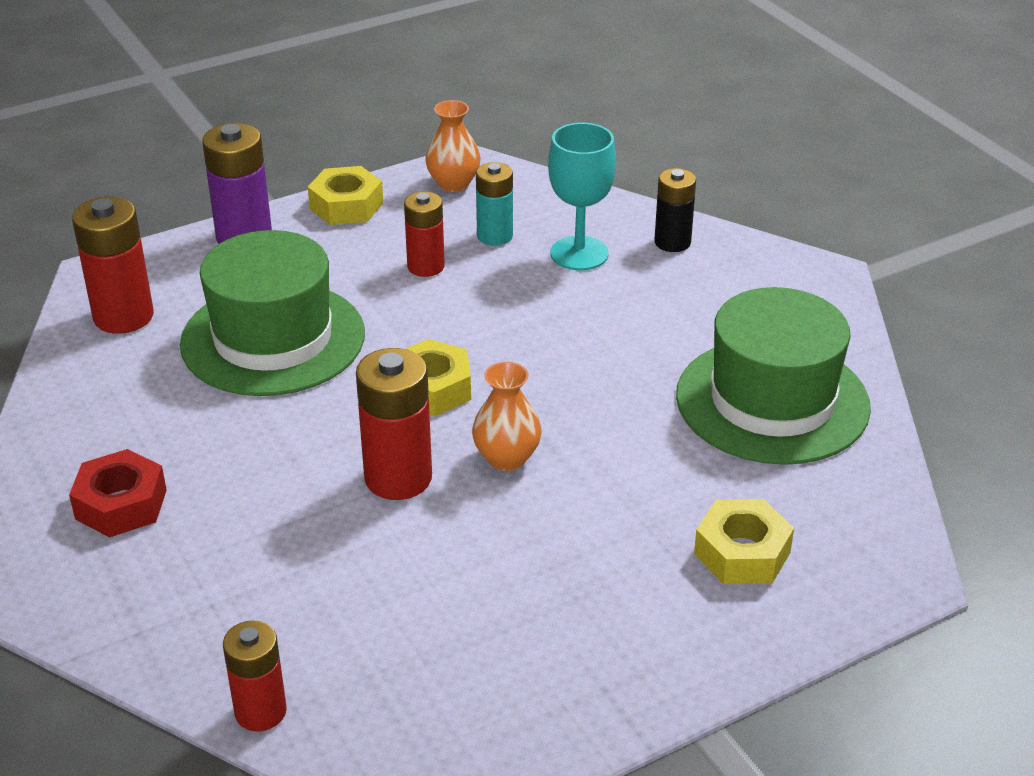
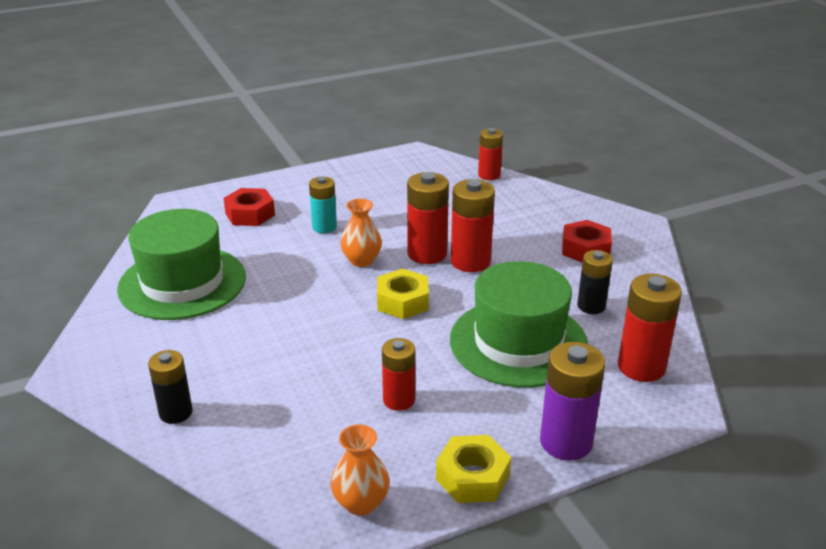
camera: 175 degrees left, 5 degrees down
turquoise battery [476,162,513,246] -> turquoise battery moved to [309,177,337,233]
turquoise goblet [548,123,616,270] -> none
yellow nut [694,499,794,584] -> red nut [223,188,275,226]
none -> red battery [451,179,495,272]
none -> black battery [577,250,613,314]

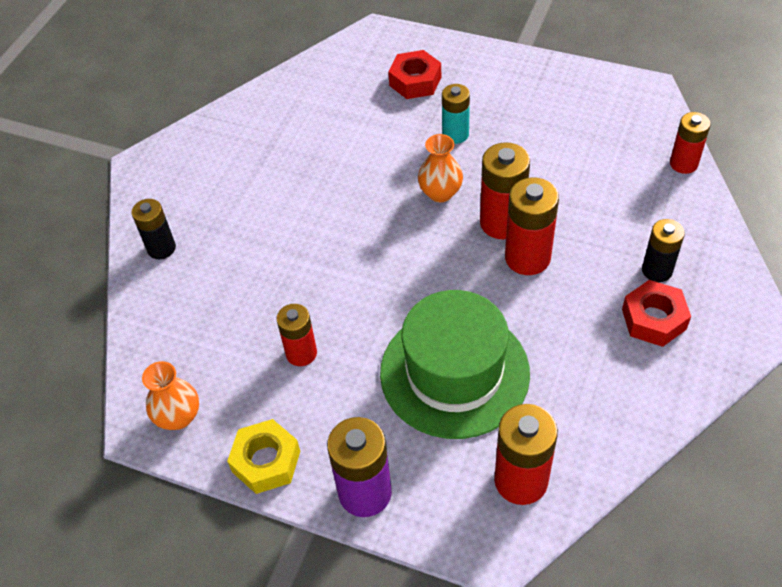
camera: 50 degrees right, 20 degrees up
green hat [117,209,246,320] -> none
yellow nut [377,269,429,319] -> none
black battery [577,250,613,314] -> black battery moved to [642,219,685,282]

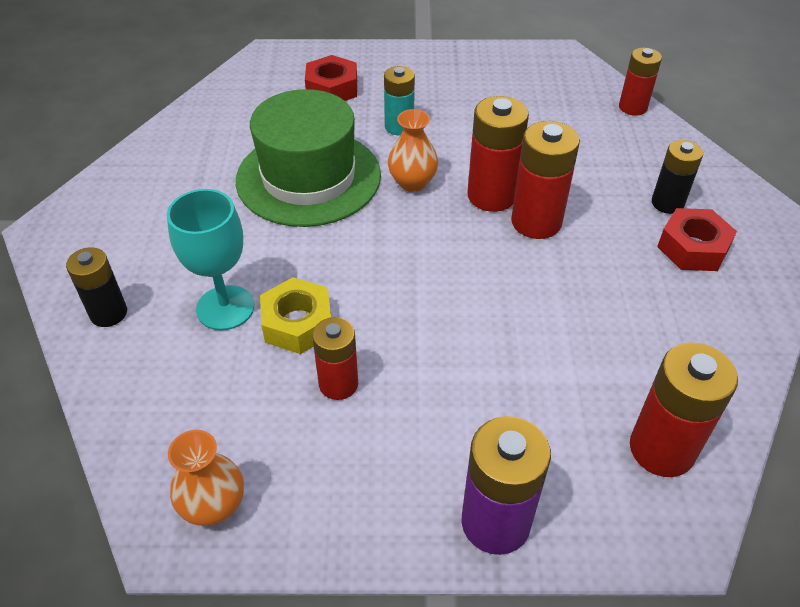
camera: 25 degrees left, 5 degrees down
yellow nut [227,419,300,494] -> yellow nut moved to [260,277,331,354]
green hat [380,290,530,439] -> green hat moved to [236,89,381,227]
none -> turquoise goblet [167,189,254,330]

